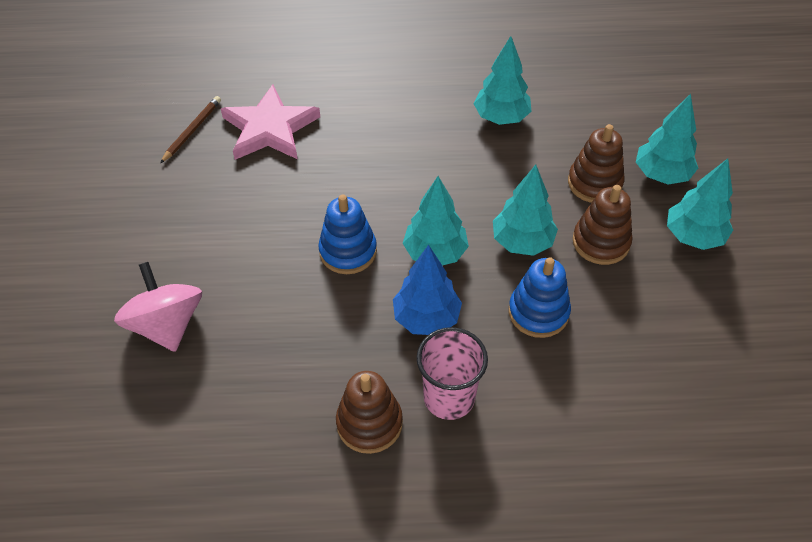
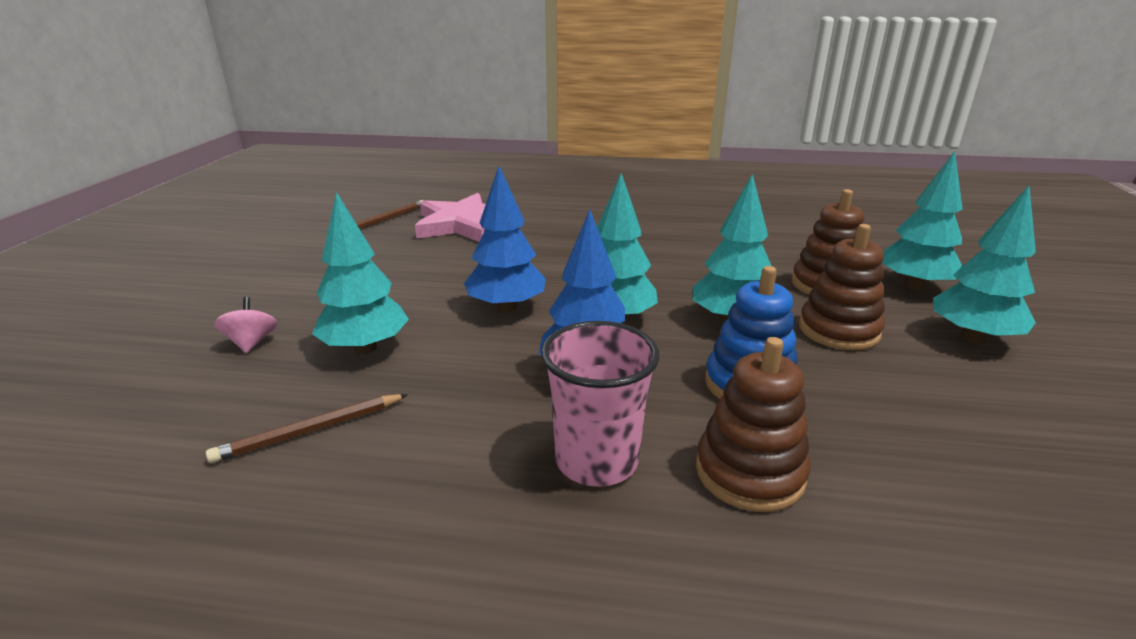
camera: 10 degrees right, 25 degrees down
pink spinning top [114,262,202,352] -> pink spinning top [214,297,277,353], size x0.49
blue stacking toy [318,194,377,274] -> blue tree [464,166,546,312]
brown stacking toy [336,371,403,454] -> brown stacking toy moved to [696,337,810,512]
turquoise tree [474,36,531,125] -> turquoise tree moved to [312,192,409,354]
none -> brown pencil [206,394,408,463]

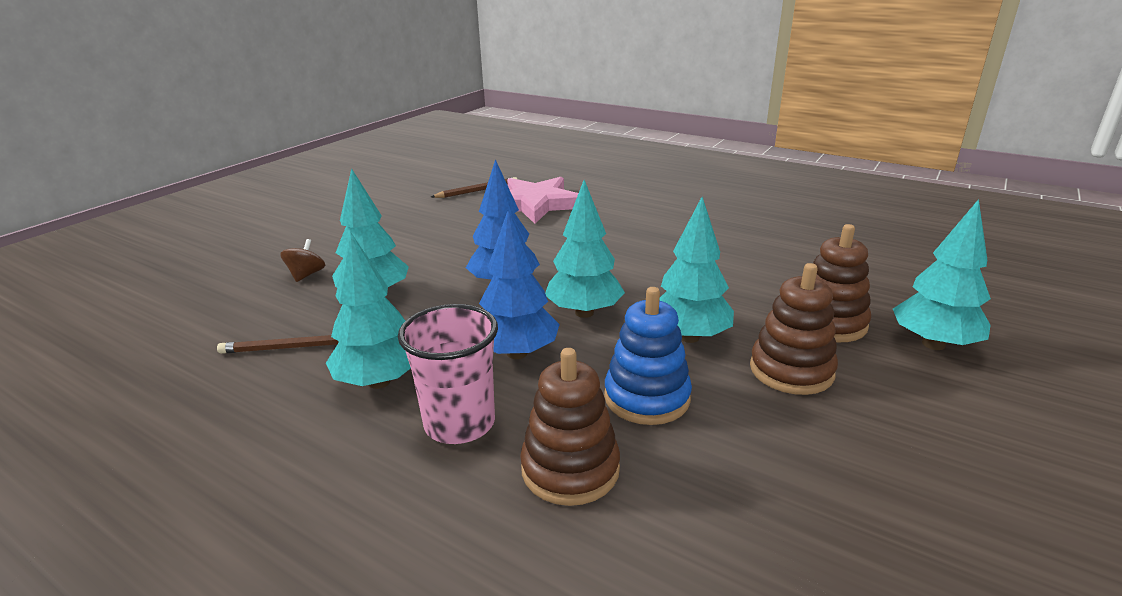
camera: 25 degrees right, 0 degrees up
pink spinning top [214,297,277,353] -> brown spinning top [280,239,325,282]
turquoise tree [933,186,1036,344] -> turquoise tree moved to [326,232,411,389]

